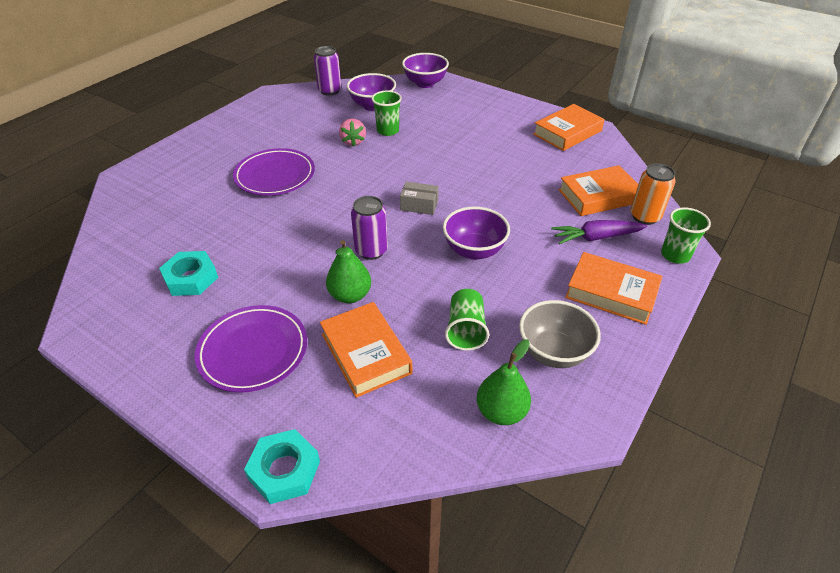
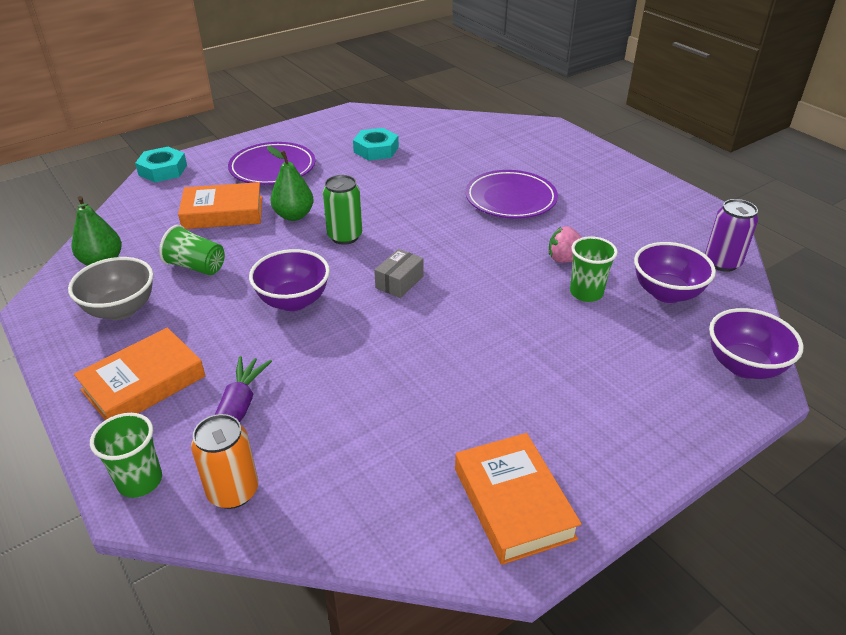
camera: 110 degrees right, 5 degrees down
purple can [351,196,388,260] -> green can [323,175,362,245]
orange book [558,165,638,216] -> none

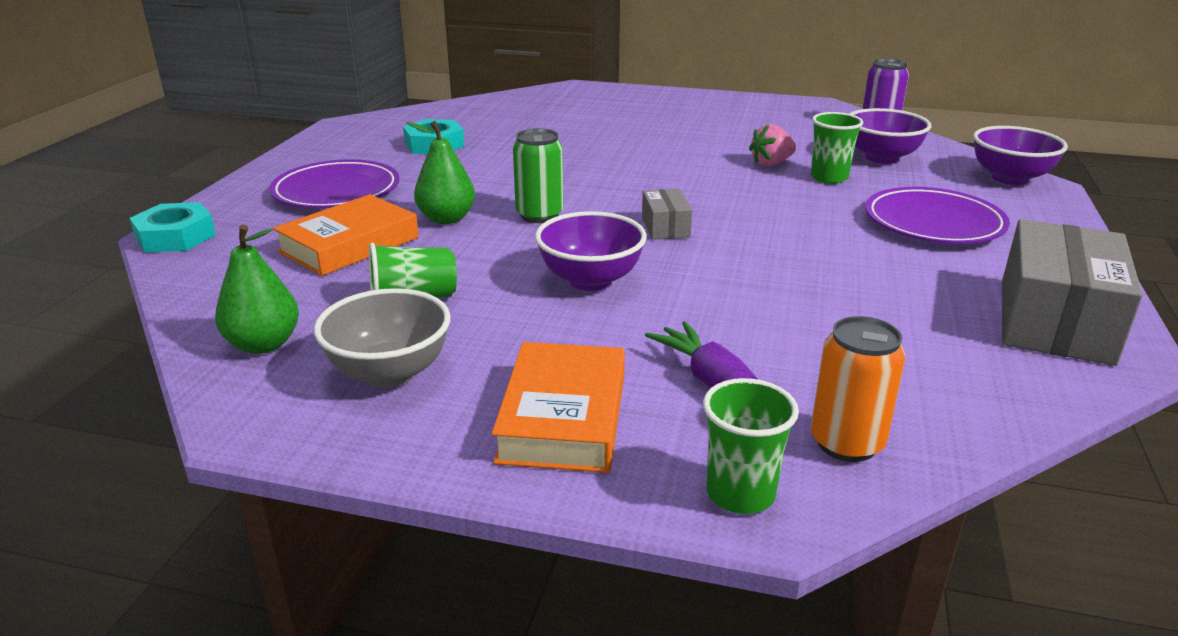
camera: 40 degrees left, 10 degrees down
orange book [455,433,582,565] -> grey box [1002,219,1143,366]
purple plate [465,170,558,219] -> purple plate moved to [865,187,1010,244]

